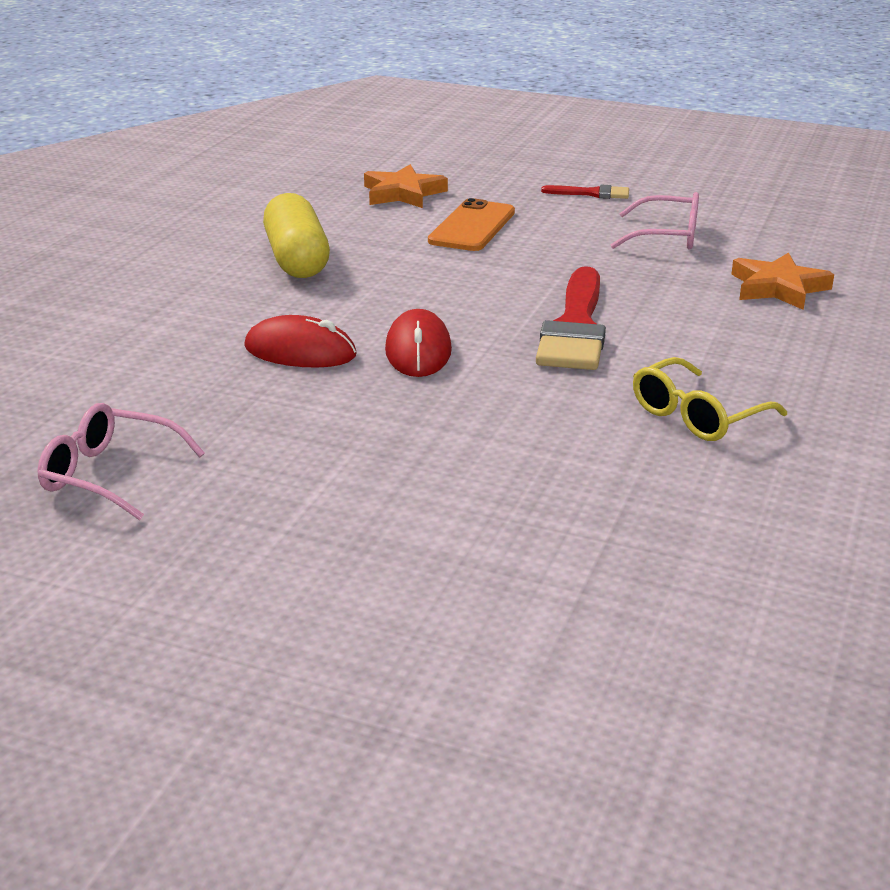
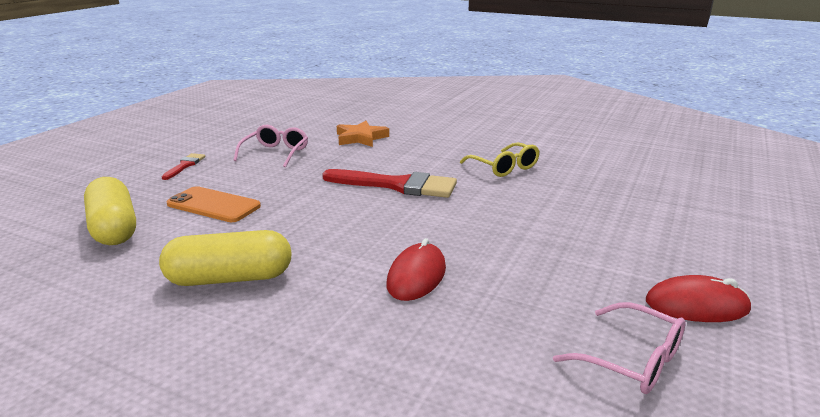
camera: 85 degrees left, 5 degrees down
pink glasses [38,403,205,520] -> pink glasses turned 75 degrees counterclockwise [553,302,685,394]
orange star [364,164,448,208] -> yellow capsule [84,177,136,245]
red mouse [385,309,452,377] -> red mouse moved to [646,275,751,322]

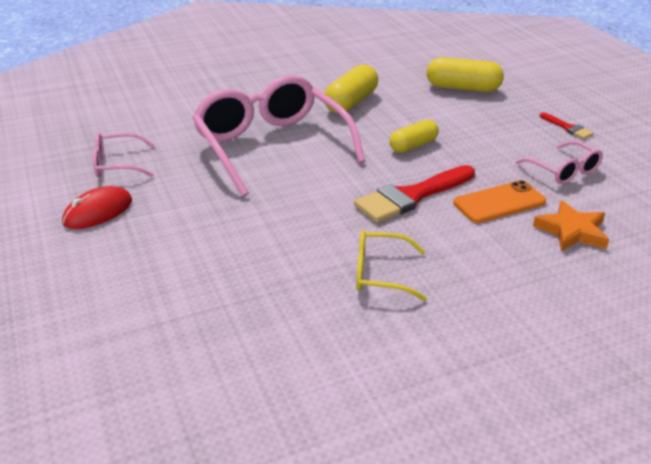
camera: 130 degrees right, 10 degrees up
orange phone [167,186,261,222] -> orange phone moved to [453,180,546,223]
red mouse [387,238,446,301] -> pink glasses [192,75,365,197]
none -> yellow capsule [389,120,439,153]

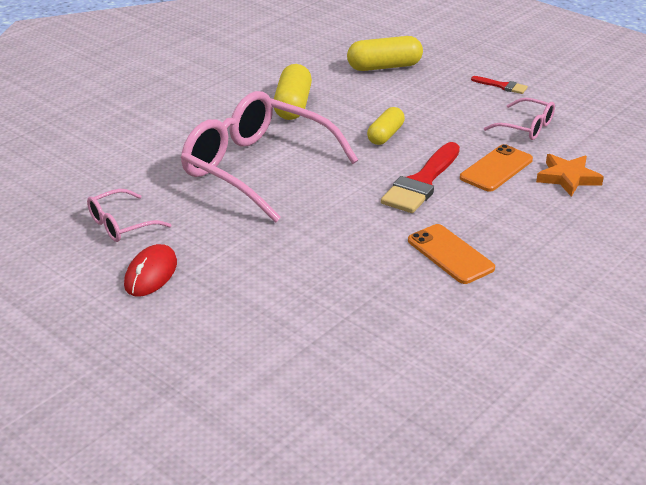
camera: 25 degrees left, 0 degrees up
yellow glasses [356,230,427,301] -> orange phone [408,224,495,284]

